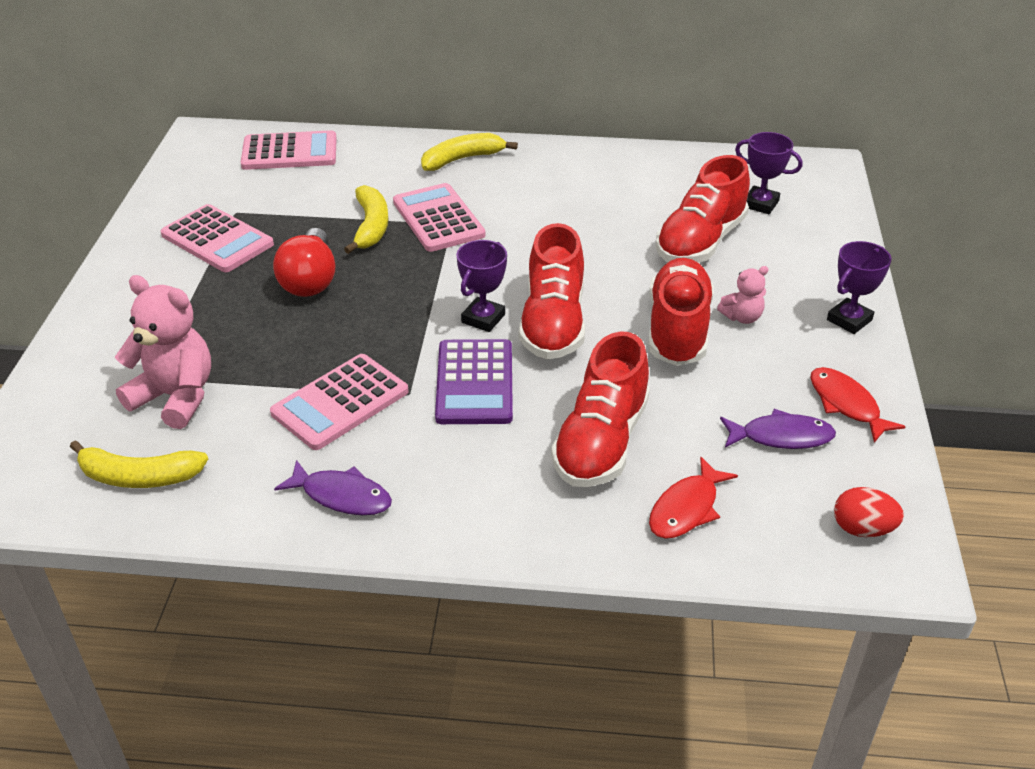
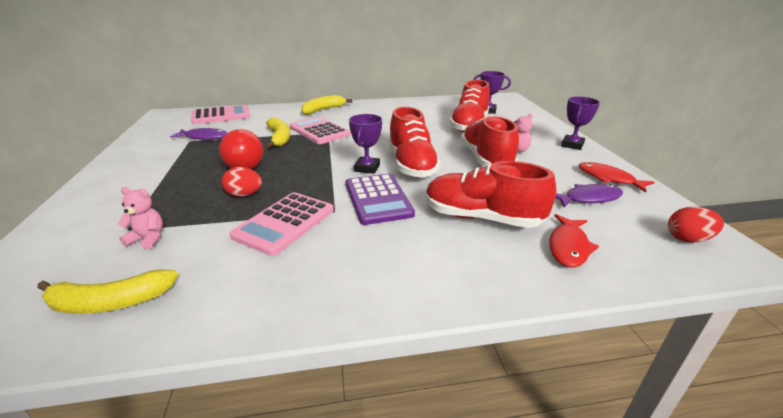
camera: 15 degrees left, 10 degrees down
pink teddy bear [115,275,211,429] -> pink teddy bear [118,187,163,249], size x0.52
pink calculator [160,204,274,272] -> none
purple fish [274,460,392,515] -> purple fish moved to [170,128,227,140]
red shoe [551,331,650,487] -> red shoe turned 105 degrees clockwise [426,161,557,228]
none -> red egg [221,167,262,197]

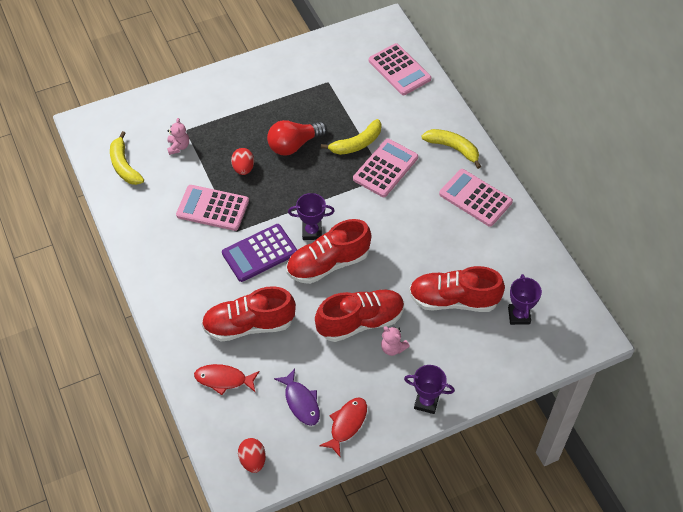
camera: 75 degrees right, 25 degrees up
purple fish [170,128,227,140] -> none
red shoe [426,161,557,228] -> red shoe turned 105 degrees counterclockwise [202,286,296,341]
none -> pink calculator [439,169,513,227]

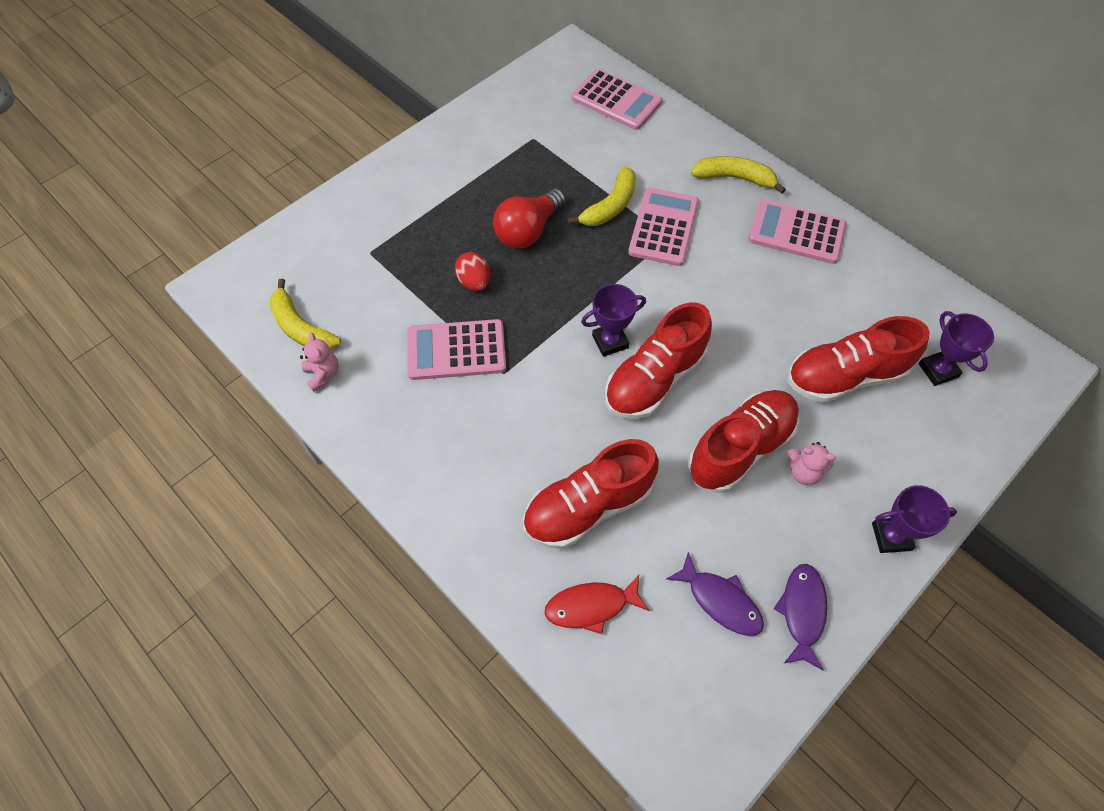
camera: 20 degrees left, 5 degrees up
pink teddy bear [167,118,189,155] -> pink teddy bear moved to [300,332,339,392]
purple calculator [222,224,297,282] -> none
red egg [238,438,266,473] -> none
red fish [319,397,367,457] -> purple fish [773,564,827,670]

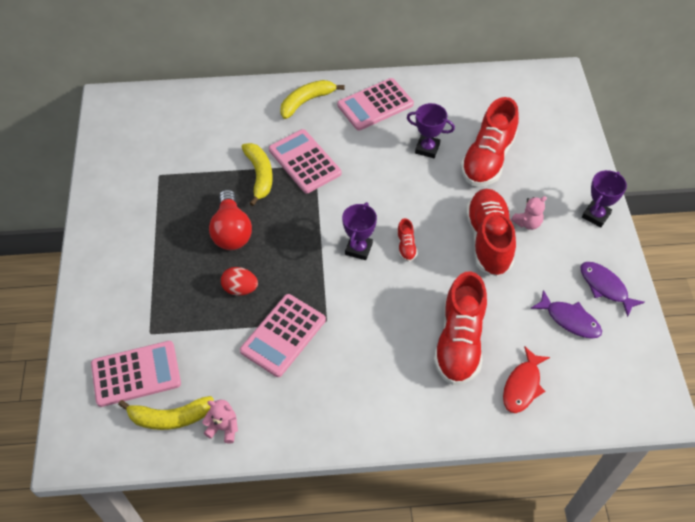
camera: 50 degrees left, 5 degrees down
pink calculator [572,69,662,130] -> pink calculator moved to [91,341,181,407]
red shoe [605,302,712,419] -> red shoe [397,218,418,262], size x0.42
purple fish [667,552,764,636] -> purple fish turned 45 degrees clockwise [530,290,602,339]
purple trophy [918,311,994,386] -> purple trophy moved to [407,103,455,158]

